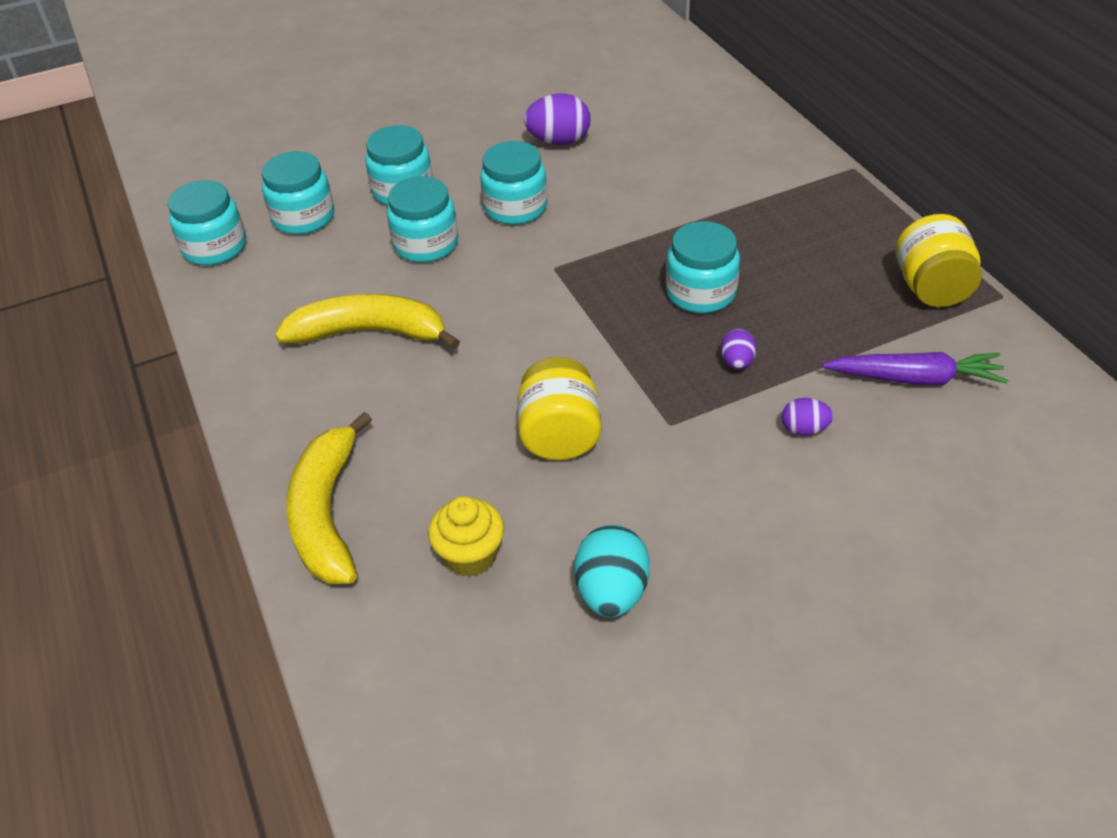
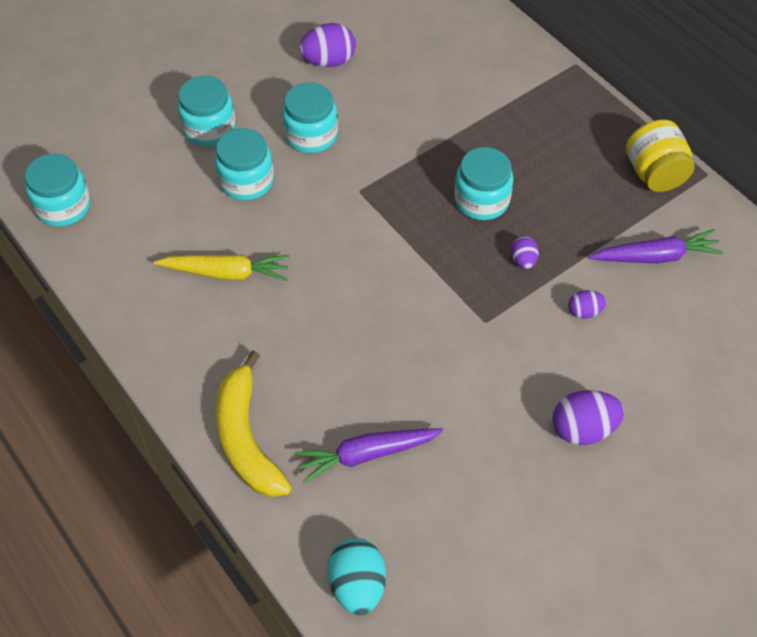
camera: 15 degrees left, 10 degrees up
turquoise jar [262,151,334,235] -> none
yellow banana [275,294,460,350] -> yellow carrot [154,255,290,281]
yellow cupcake [428,496,504,577] -> purple carrot [295,428,443,483]
yellow jar [517,357,601,460] -> none
turquoise egg [574,525,650,617] -> turquoise egg moved to [327,538,386,615]
none -> purple egg [552,390,624,445]

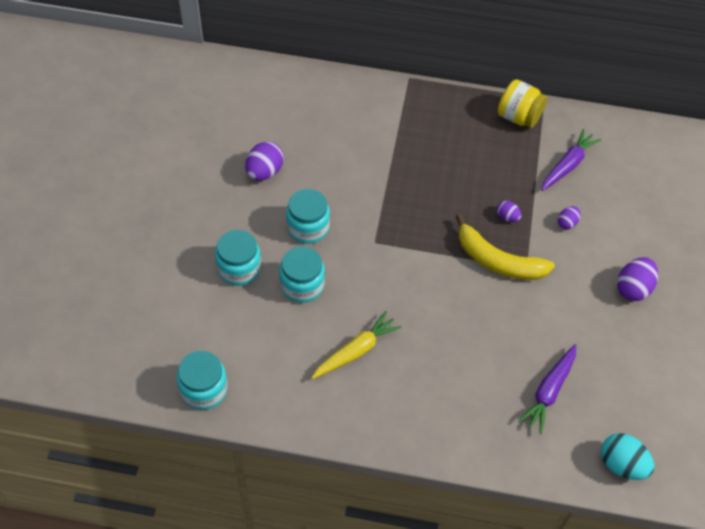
camera: 45 degrees left, 0 degrees up
yellow banana [216,351,292,497] -> yellow banana moved to [456,214,555,280]
turquoise jar [454,147,513,220] -> none

